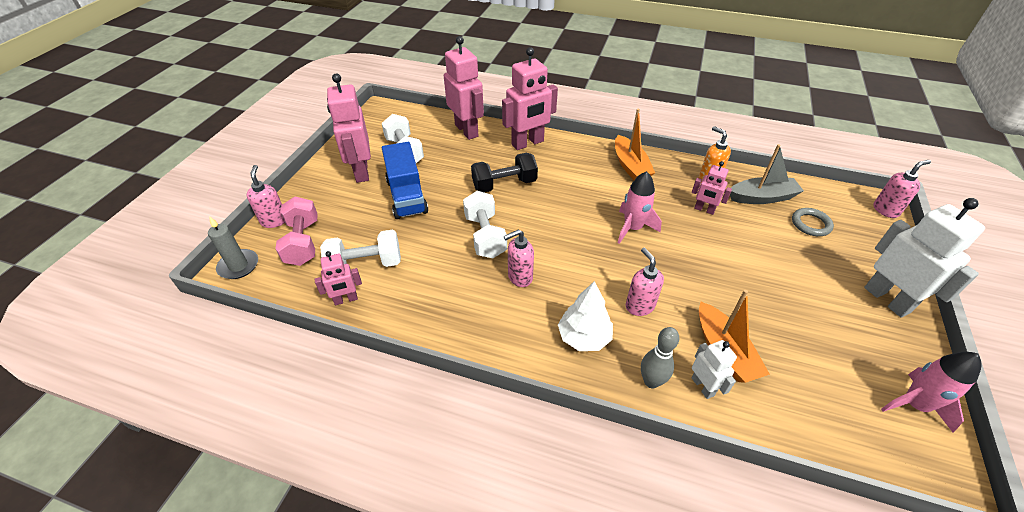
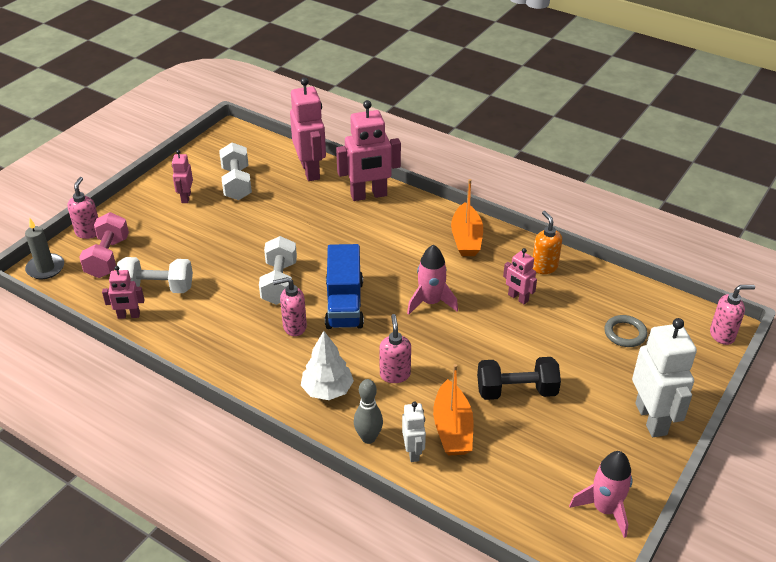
camera: 15 degrees right, 5 degrees down
pink robot [327,73,371,183] -> pink robot [172,150,193,203], size x0.53
blue truck [382,142,428,219] -> blue truck moved to [325,244,364,329]
black dumbbell [471,153,538,193] -> black dumbbell moved to [477,357,561,400]
grey boat [730,144,804,204] -> none

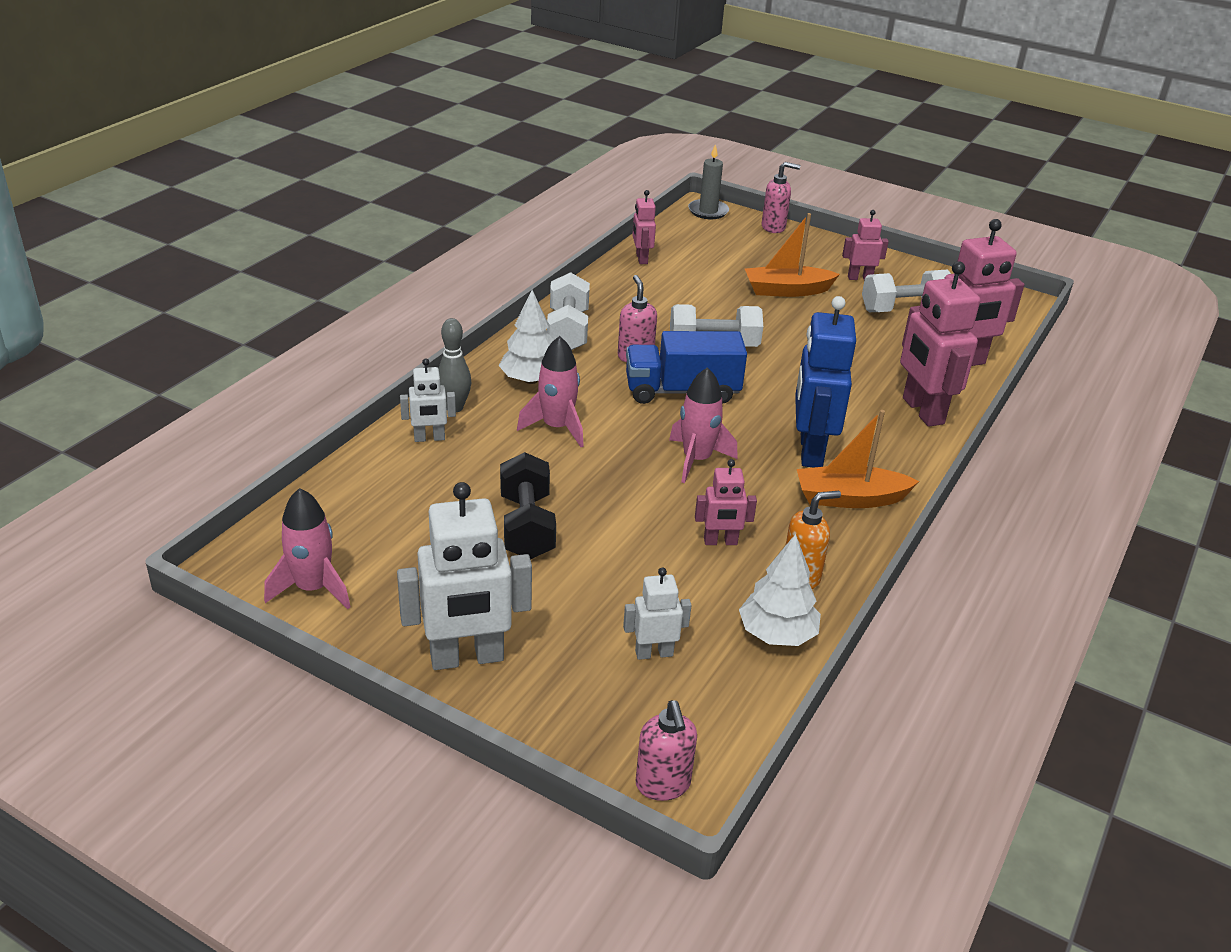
camera: 85 degrees right, 5 degrees down
pink dumbbell [79,212,129,278] -> none
white dumbbell [117,257,193,293] -> white dumbbell moved to [547,272,590,350]
pink soap dispenser [379,314,411,383] -> pink rocket [517,336,584,447]
orange boat [433,364,474,456] -> orange boat moved to [745,213,840,297]
pink robot [503,248,537,304] -> pink robot turned 135 degrees counterclockwise [695,459,757,545]
grey ring [604,315,647,347] -> white robot [623,568,692,660]
none -> white tree [739,534,821,646]
none -> blue robot [795,296,856,468]

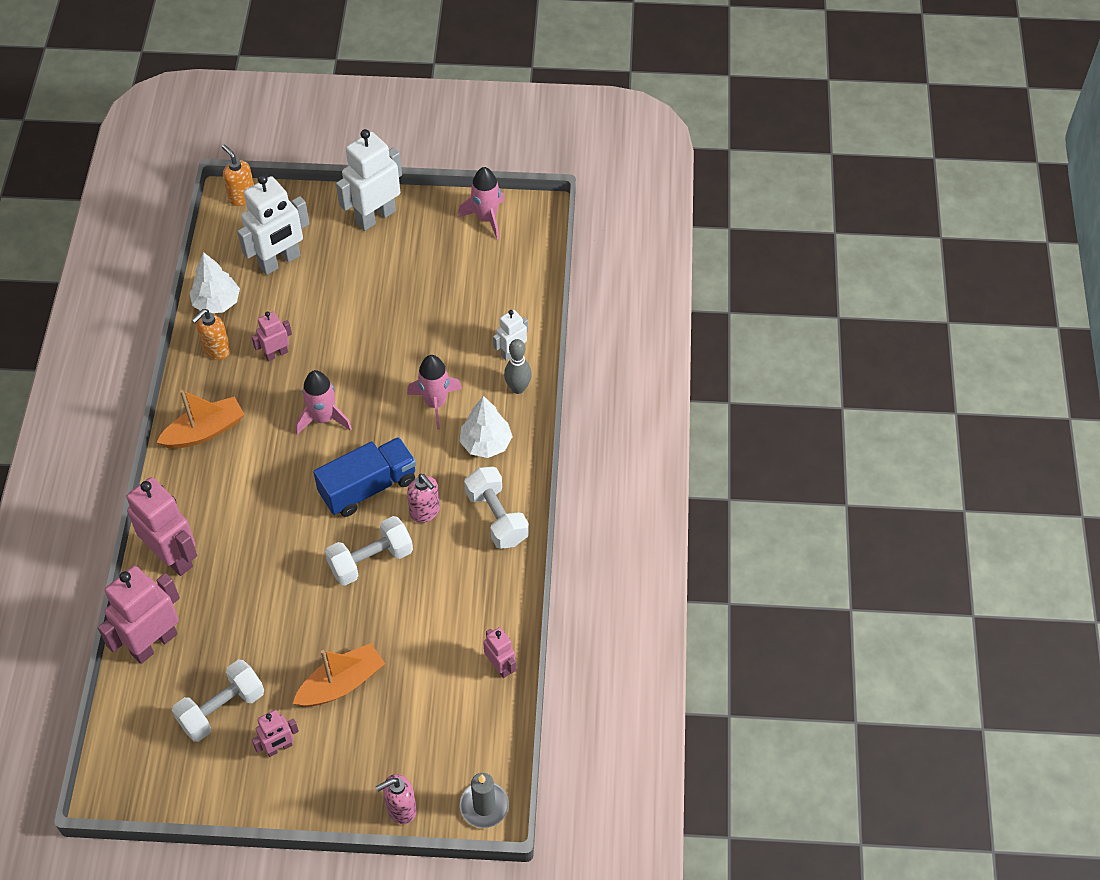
camera: 155 degrees right, 20 degrees up
black dumbbell [500,452,556,560] -> none
white robot [623,568,692,660] -> white robot [237,175,310,275], size x1.90
pink soap dispenser [636,700,697,801] -> orange soap dispenser [222,145,254,206]
blue robot [795,296,856,468] -> none

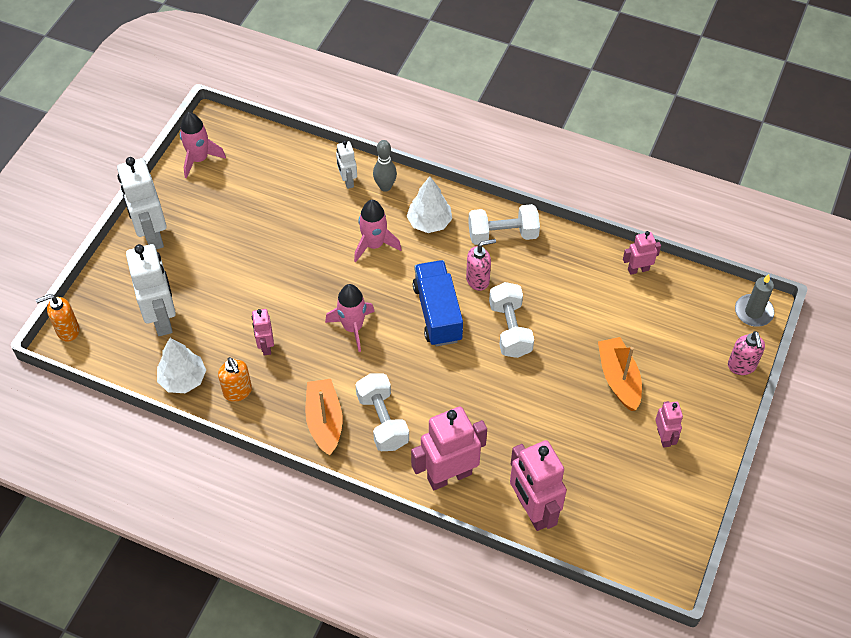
camera: 70 degrees left, 0 degrees up
white dumbbell [172,660,264,742] -> white dumbbell moved to [356,374,409,451]

